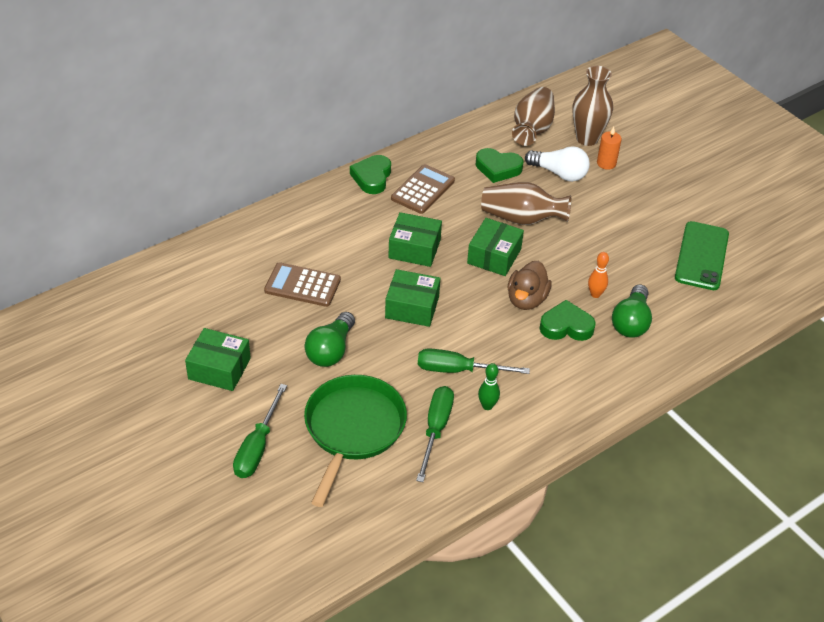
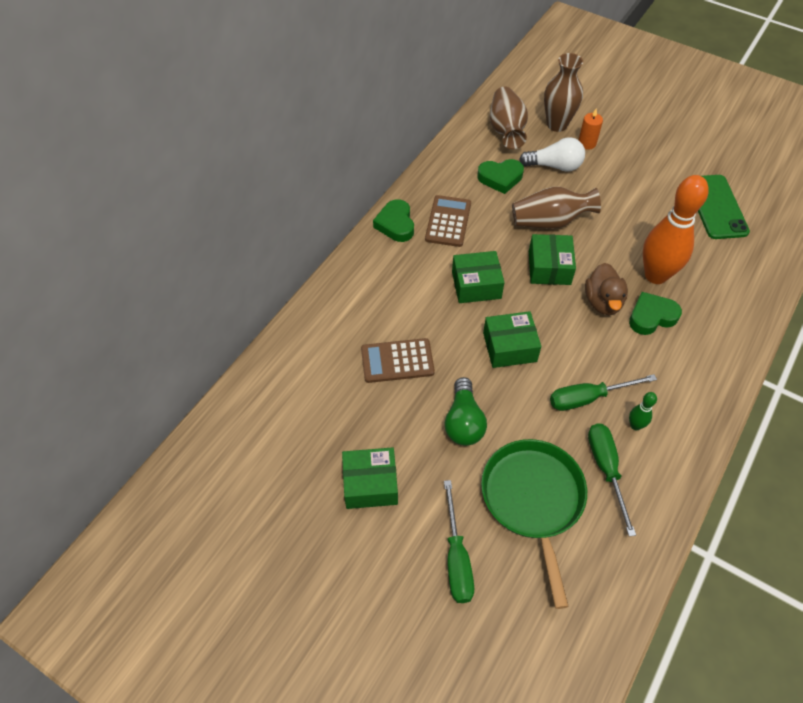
camera: 20 degrees left, 10 degrees up
orange bowling pin [588,252,609,298] -> orange bowling pin [643,175,709,284], size x2.41
green light bulb [612,284,652,338] -> none

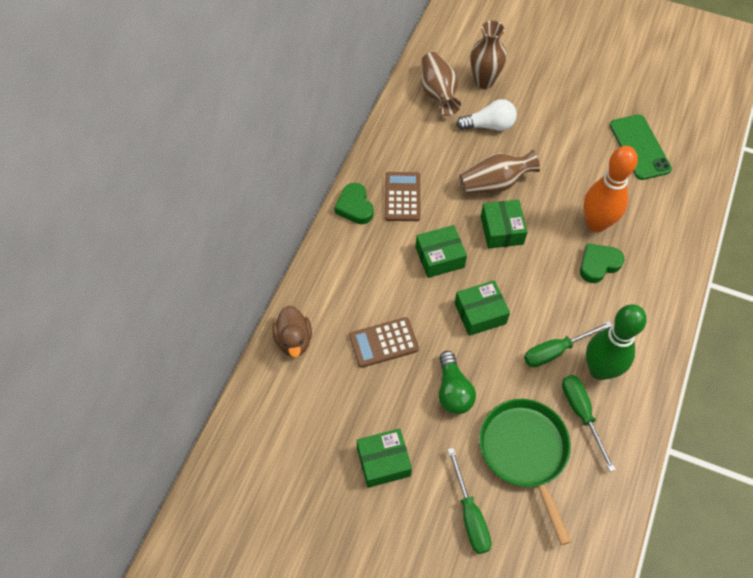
camera: 10 degrees left, 5 degrees up
green heart [477,159,524,194] -> none
orange candle [579,108,603,150] -> none
brown duck [585,263,628,315] -> brown duck moved to [272,305,312,357]
green bowling pin [629,392,657,430] -> green bowling pin [586,304,647,380], size x2.41

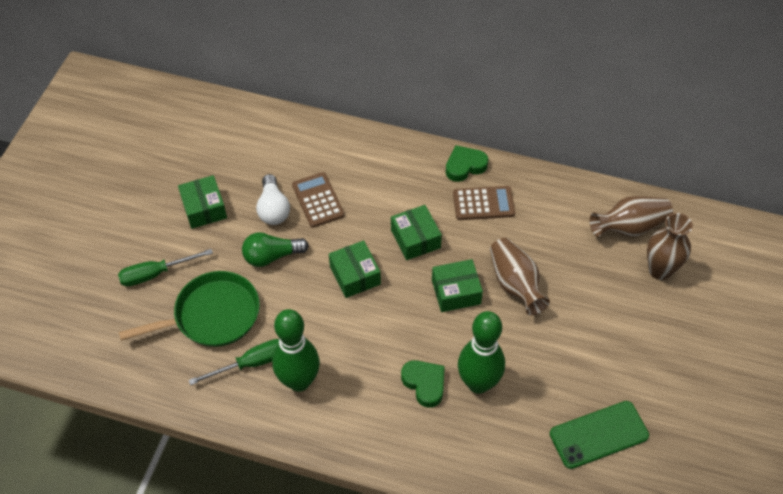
camera: 85 degrees right, 5 degrees down
brown duck [272,305,312,357] -> none
white light bulb [456,99,517,131] -> white light bulb moved to [256,174,290,225]
green screwdriver [524,321,612,367] -> none
orange bowling pin [583,146,638,232] -> green bowling pin [458,311,505,394]

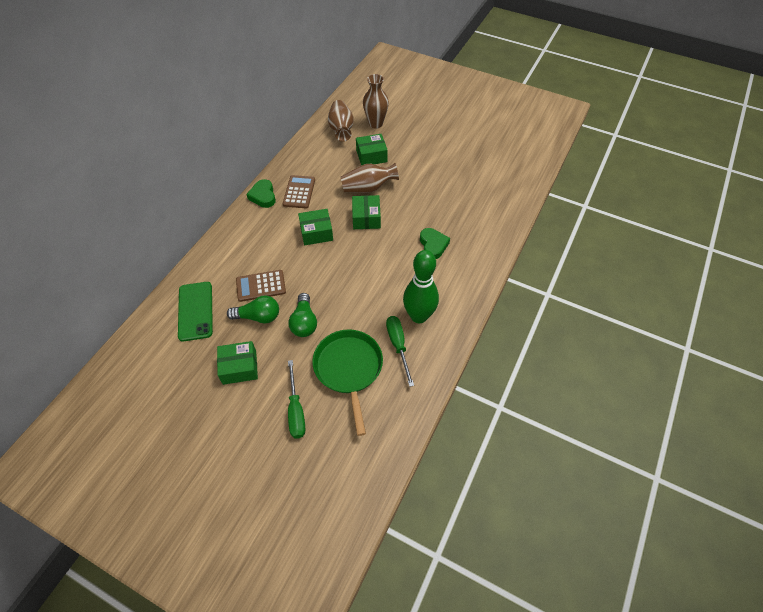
camera: 80 degrees left, 0 degrees up
white light bulb [256,174,290,225] -> green light bulb [227,295,279,323]
green box [329,240,381,298] -> green box moved to [356,134,388,165]
green heart [401,360,445,408] -> green heart turned 105 degrees clockwise [420,228,450,259]
green bowling pin [458,311,505,394] -> none
green phone [550,401,649,469] -> green phone moved to [178,282,213,341]

